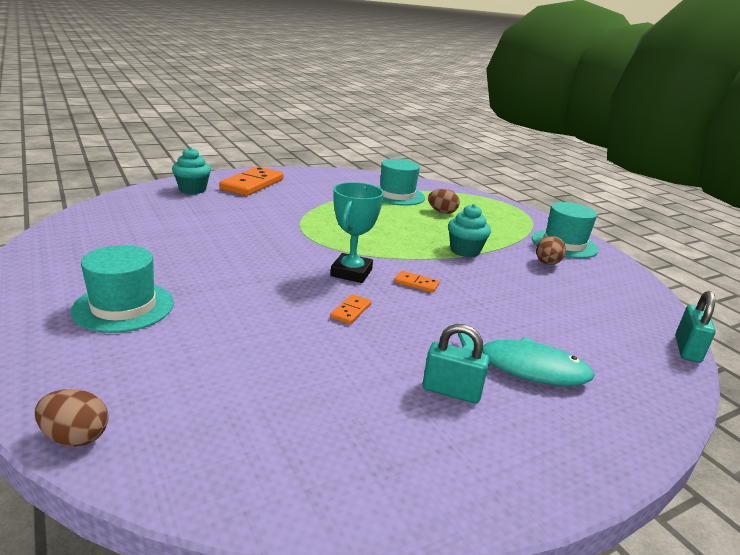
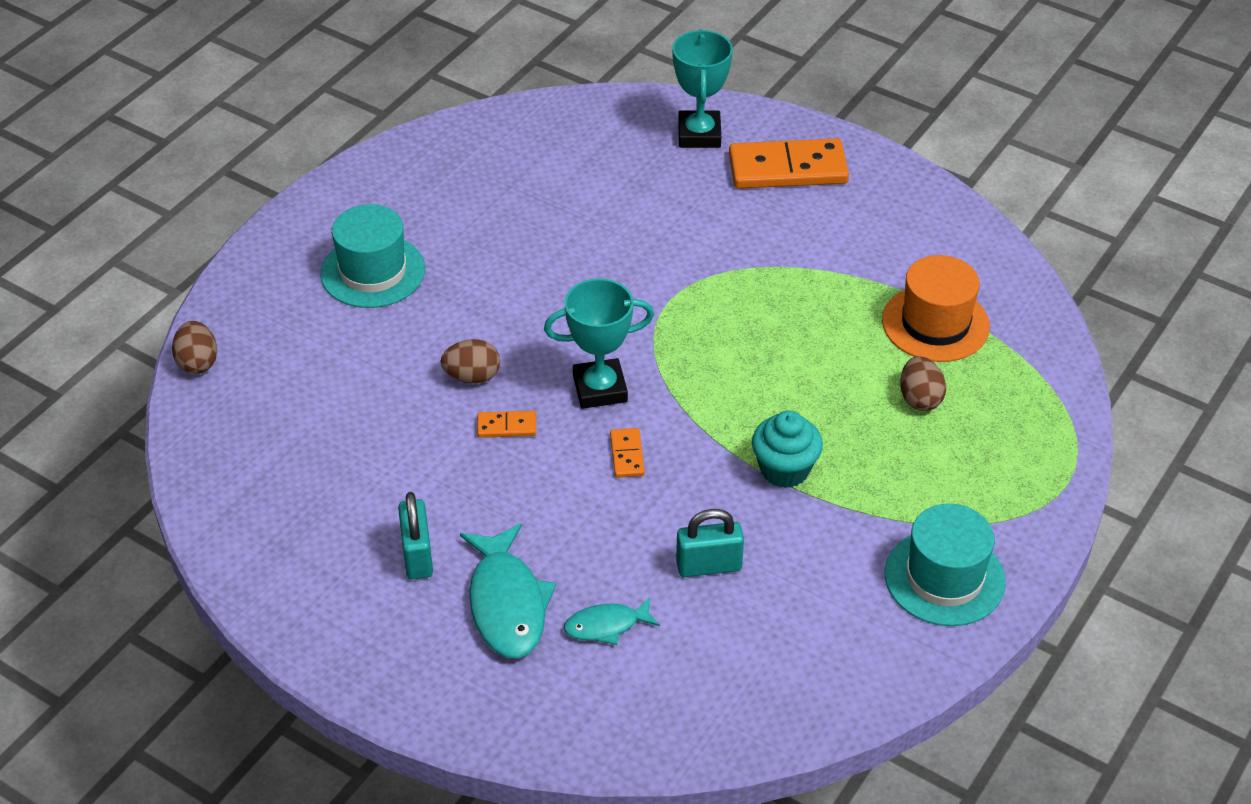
camera: 65 degrees right, 20 degrees up
turquoise cupcake [172,147,211,194] -> turquoise trophy [672,29,733,148]
turquoise hat [377,159,425,206] -> orange hat [882,255,990,362]
brown egg [536,236,566,265] -> brown egg moved to [441,339,500,383]
turquoise padlock [675,291,716,363] -> turquoise padlock moved to [676,509,744,577]
none -> turquoise fish [564,597,660,645]

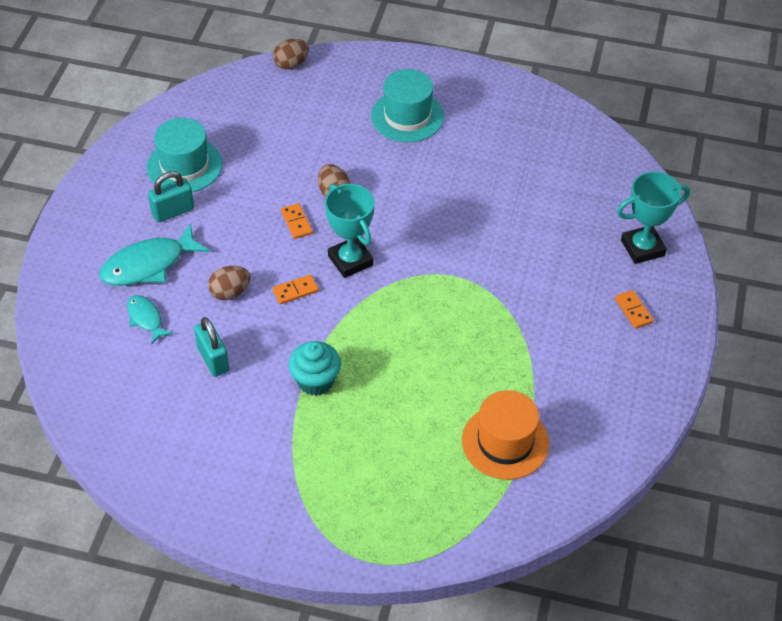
camera: 70 degrees right, 5 degrees up
orange domino [729,138,849,189] -> orange domino [615,290,654,329], size x0.45
turquoise hat [885,504,1006,626] -> turquoise hat moved to [147,118,222,192]
brown egg [900,356,946,411] -> brown egg moved to [208,266,250,300]

